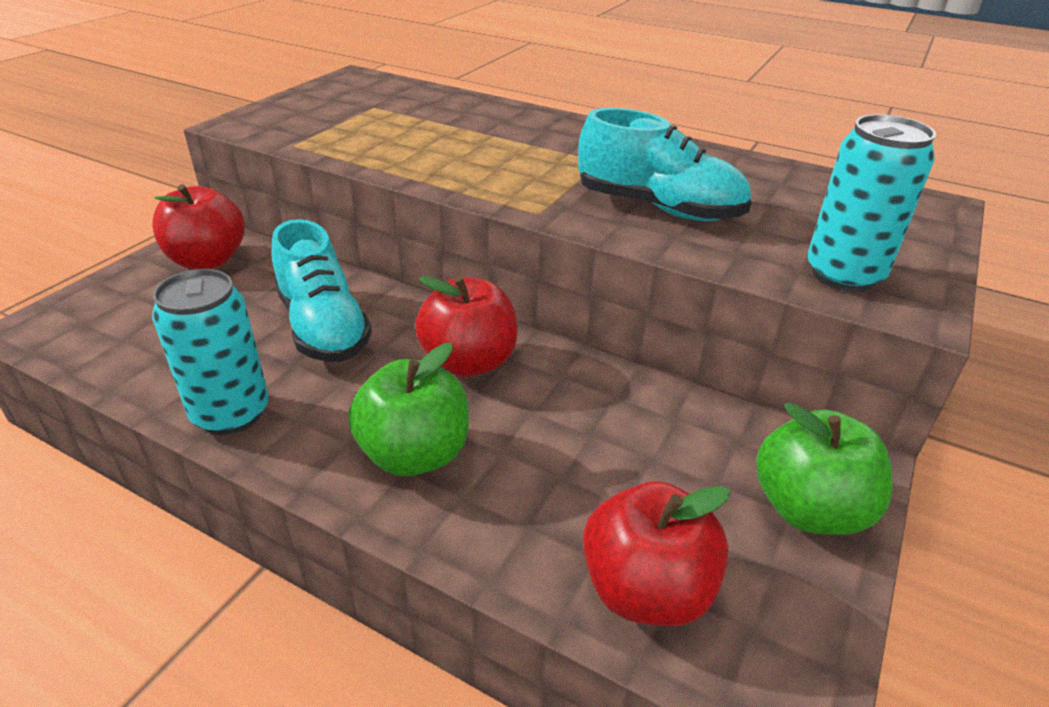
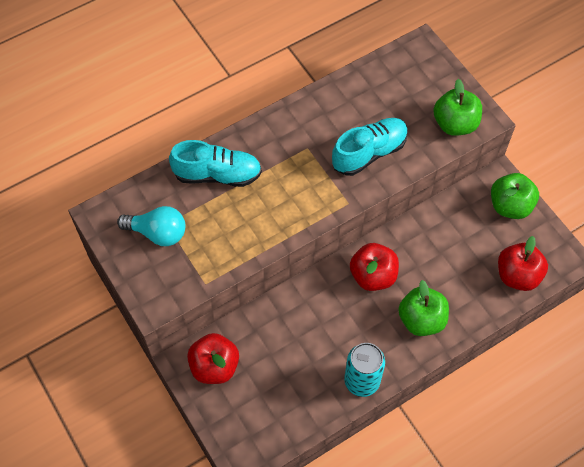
camera: 60 degrees left, 25 degrees up
turquoise shoe [271,219,372,362] -> turquoise shoe moved to [169,140,262,187]
turquoise can [807,114,936,292] -> green apple [433,79,482,136]
none -> turquoise light bulb [117,206,185,246]

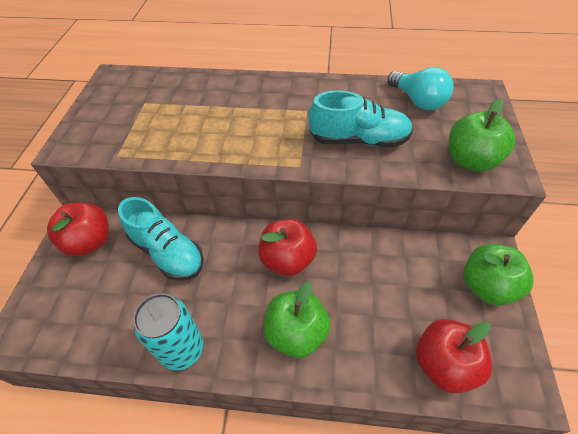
camera: 40 degrees right, 10 degrees down
turquoise light bulb [117,206,185,246] -> turquoise light bulb moved to [387,67,453,110]
turquoise shoe [169,140,262,187] -> turquoise shoe moved to [118,197,204,281]

